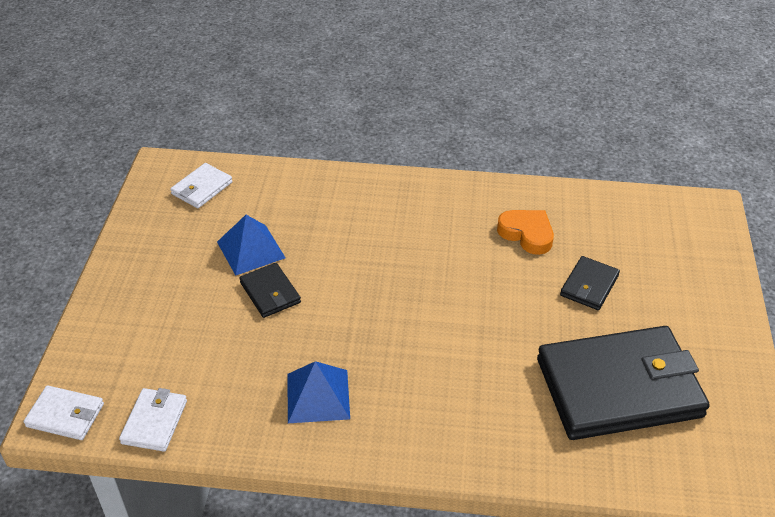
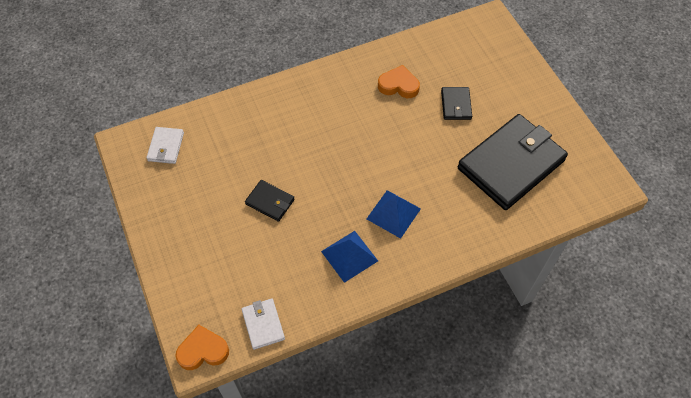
camera: 30 degrees left, 15 degrees up
white wallet [24,385,104,440] -> orange heart [175,325,229,370]
blue pyramid [217,215,286,276] -> blue pyramid moved to [367,190,421,239]

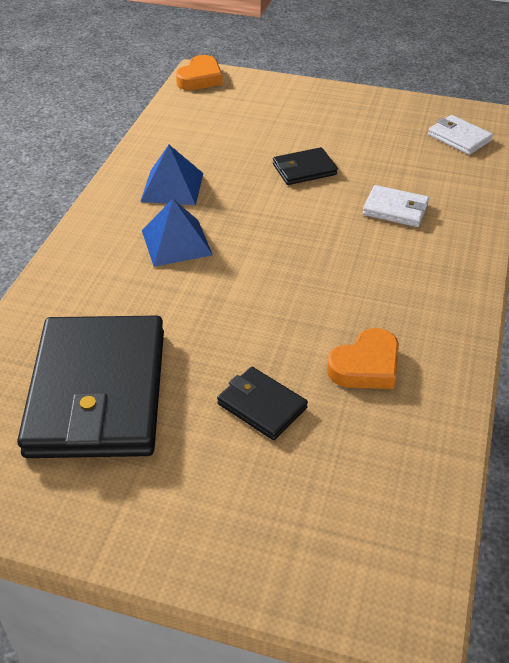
camera: 130 degrees right, 15 degrees down
white wallet [241,299,285,350] -> white wallet moved to [362,185,429,227]

